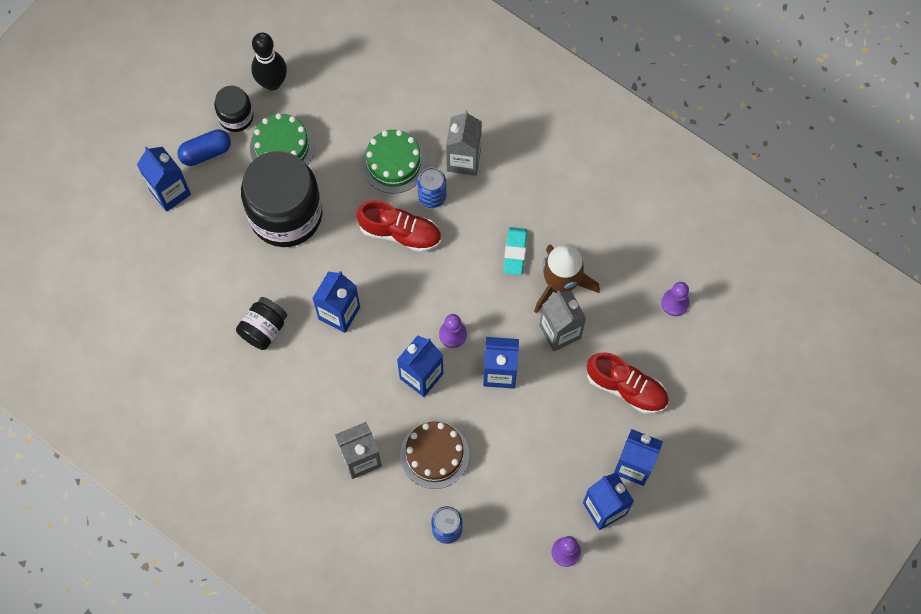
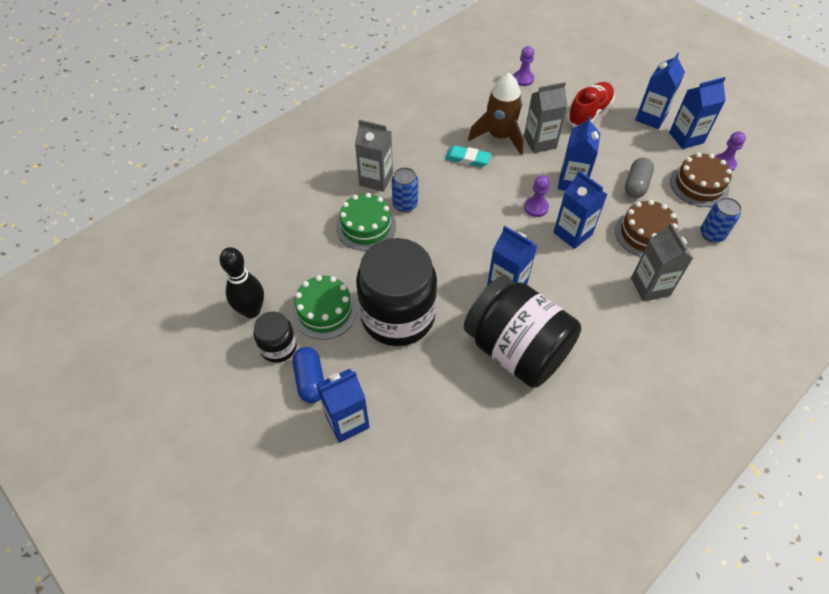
camera: 80 degrees left, 15 degrees down
black jar [236,297,287,350] -> black jar [464,276,581,388], size x2.07
red shoe [357,200,441,252] -> none
none -> grey capsule [625,157,654,198]
none -> brown cake [670,153,732,207]

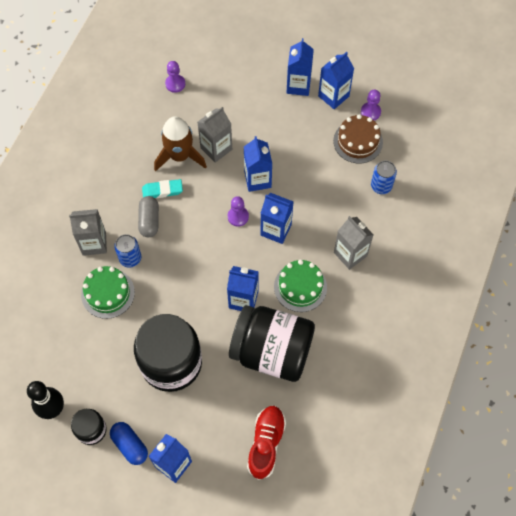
camera: 25 degrees left, 10 degrees up
green cake [292,275,358,340] -> green cake moved to [274,260,327,312]
red shoe [567,82,615,127] -> red shoe moved to [247,406,286,480]
brown cake [615,200,678,257] -> none
grey capsule [625,157,654,198] -> grey capsule moved to [138,196,159,237]

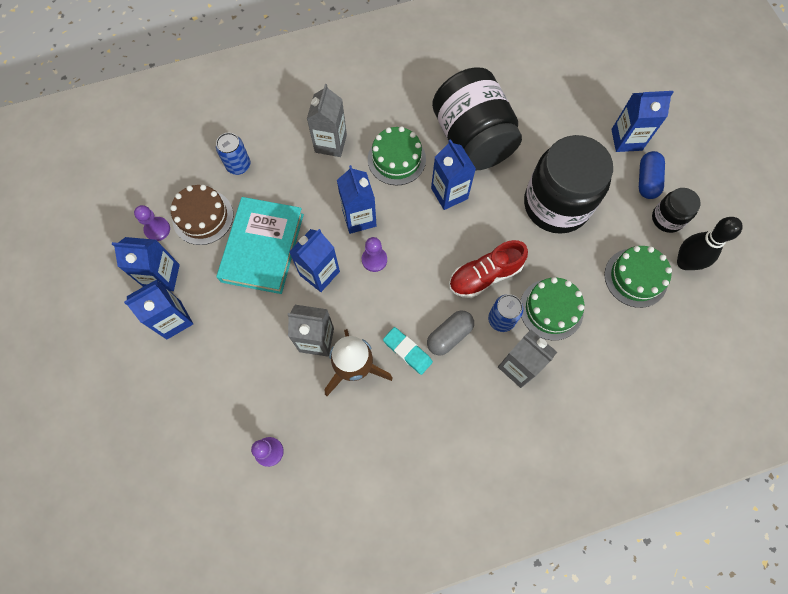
camera: 130 degrees left, 5 degrees up
red shoe [247,406,286,480] -> red shoe moved to [449,240,528,298]
none -> turquoise book [216,197,304,294]
none -> green cake [604,246,672,308]

